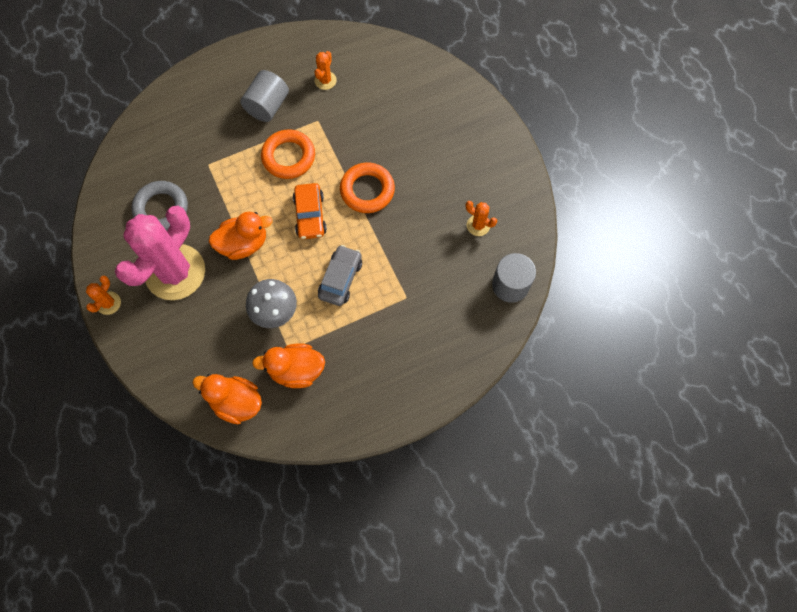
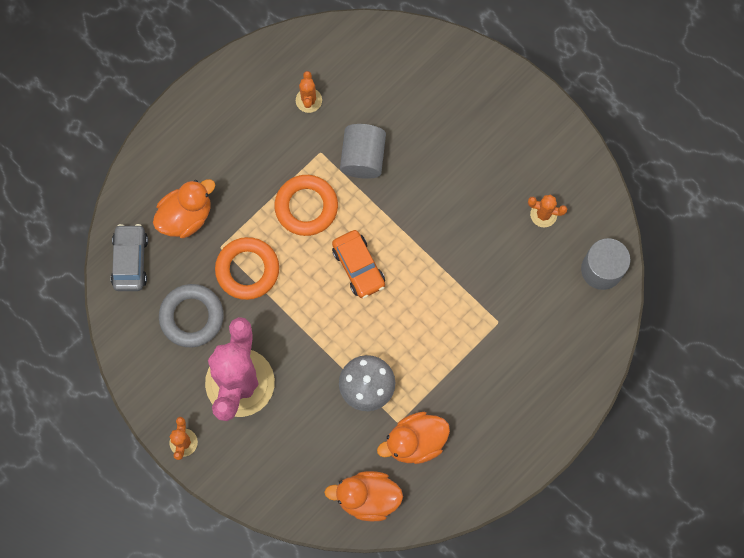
camera: 20 degrees left, 5 degrees up
orange duck [209,212,273,260] -> orange duck moved to [153,179,215,238]
grey cylinder [240,70,289,122] -> grey cylinder moved to [340,124,386,179]
grey car [318,245,362,306] -> grey car moved to [111,224,148,291]
orange ring [340,162,395,213] -> orange ring moved to [215,237,279,300]

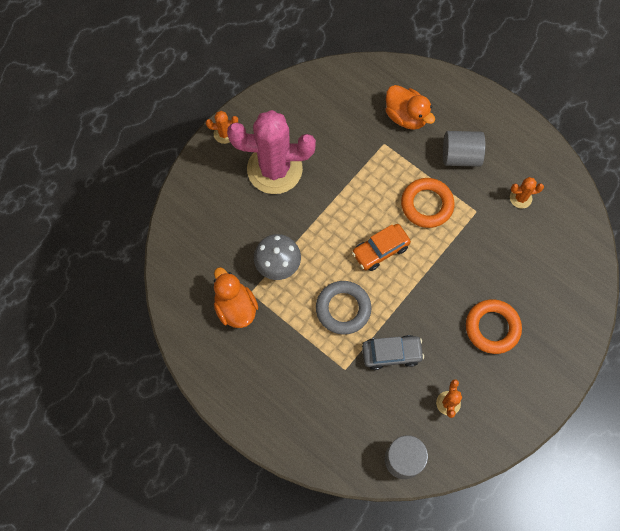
camera: 85 degrees right, 5 degrees down
grey car [111,224,148,291] -> grey car moved to [362,335,424,370]
grey ring [159,284,224,347] -> grey ring moved to [316,281,372,335]
orange ring [215,237,279,300] -> orange ring moved to [466,299,522,354]
orange duck [324,471,403,521] -> none
grey cylinder [340,124,386,179] -> grey cylinder moved to [443,131,485,167]

